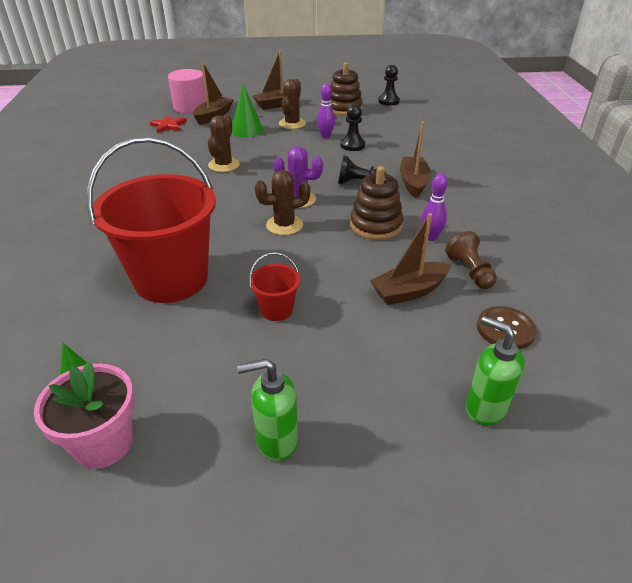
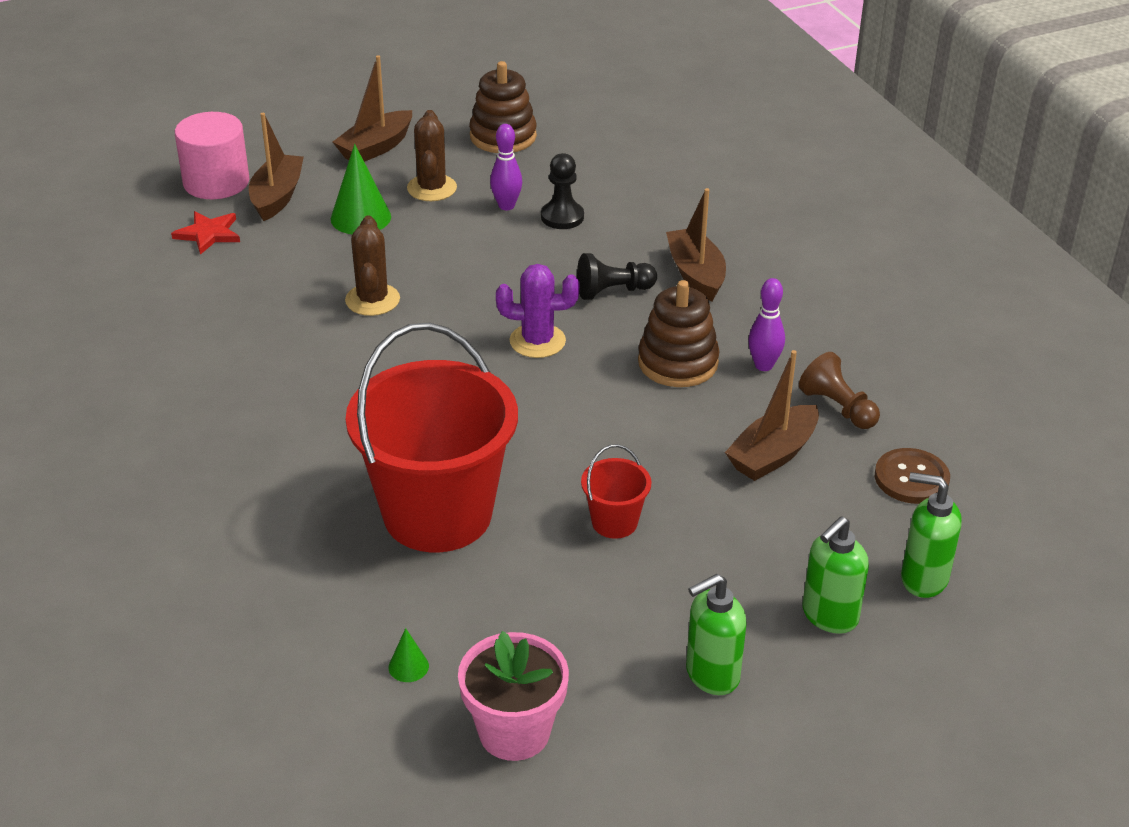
camera: 20 degrees left, 0 degrees up
brown cactus [255,170,310,235] -> none
black pawn [378,65,400,106] -> none
none -> green soap dispenser [802,516,869,634]

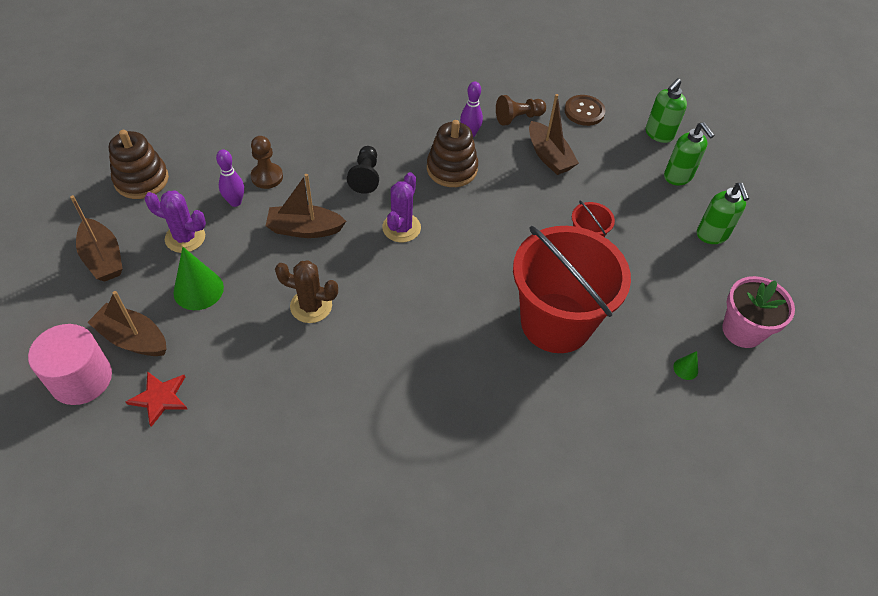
camera: 75 degrees left, 15 degrees up
brown cactus [407,110,457,201] -> purple cactus [145,191,206,253]
black pawn [541,153,584,229] -> brown pawn [251,136,283,189]
brown boat [666,188,726,301] -> brown boat moved to [266,174,346,238]

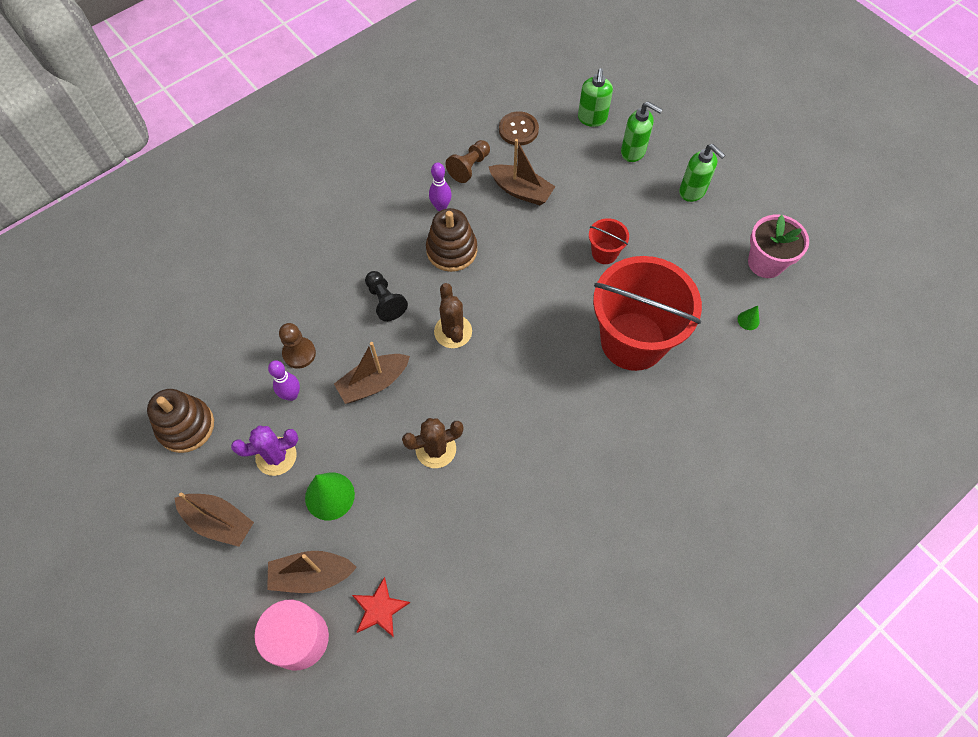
camera: 30 degrees left, 10 degrees up
purple cactus [382,172,421,242] -> brown cactus [434,283,472,348]

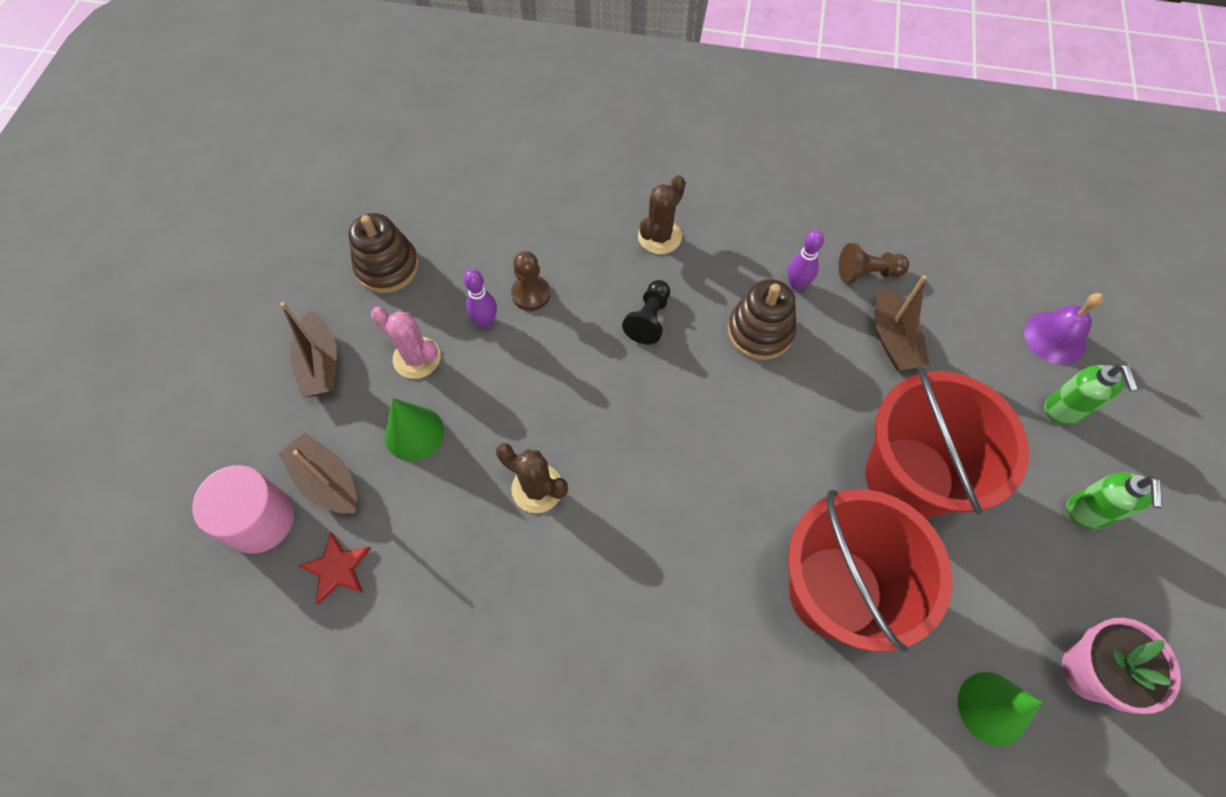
camera: 50 degrees right, 0 degrees up
purple cactus [231,426,298,476] -> pink cactus [371,307,441,379]
brown boat [334,342,410,404] -> none
brown cactus [434,283,472,348] -> brown cactus moved to [638,175,686,254]
brown button [499,111,539,145] -> none
green soap dispenser [578,68,613,127] -> purple bell [1024,293,1104,365]
red bucket [589,218,629,264] -> red bucket [866,367,1029,519], size x2.38
green cone [738,306,760,330] -> green cone [958,672,1042,746], size x2.05

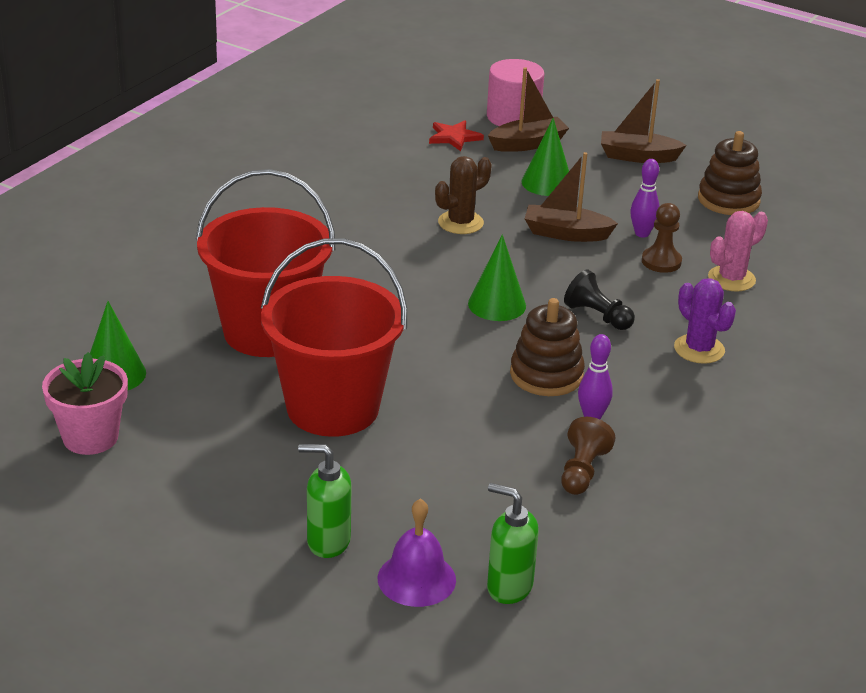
camera: 110 degrees right, 30 degrees down
pink cactus [371,307,441,379] -> pink cactus moved to [708,211,768,292]
brown cactus [638,175,686,254] -> purple cactus [674,278,736,364]
brown boat [874,275,930,370] -> brown boat moved to [525,152,618,242]
green soap dispenser [1066,472,1162,529] -> green soap dispenser moved to [487,483,539,604]
none -> green cone [468,235,526,321]

